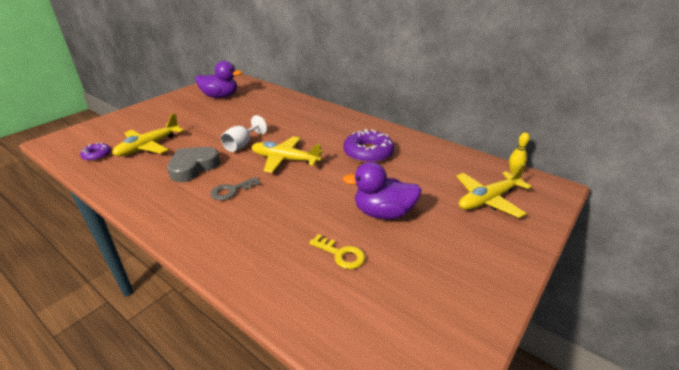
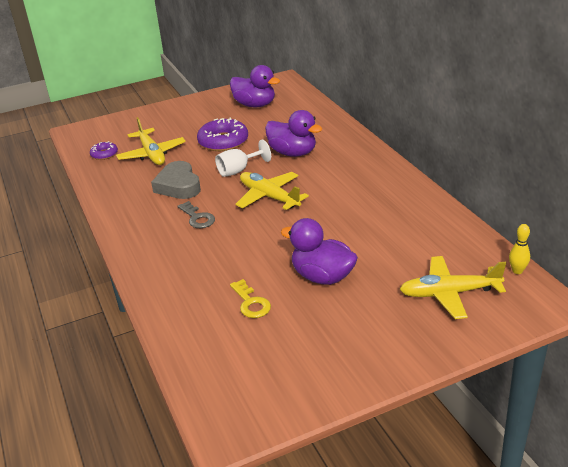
camera: 30 degrees right, 0 degrees up
yellow plane [112,113,184,156] -> yellow plane turned 90 degrees counterclockwise [116,117,186,165]
grey heart [167,147,220,182] -> grey heart turned 90 degrees counterclockwise [151,161,201,199]
grey key [211,177,261,200] -> grey key turned 120 degrees counterclockwise [178,201,215,228]
purple donut [343,129,394,163] -> purple donut moved to [197,117,248,151]
none -> purple duck [265,110,322,157]

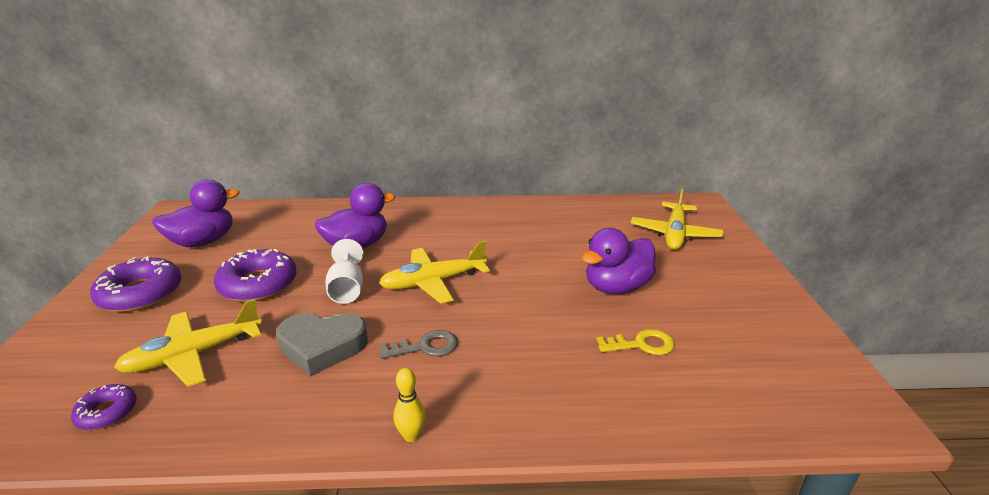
camera: 70 degrees left, 5 degrees down
yellow plane [116,117,186,165] -> yellow plane turned 150 degrees clockwise [114,299,262,387]
yellow bowling pin [509,224,530,274] -> yellow bowling pin moved to [394,368,426,442]
none -> purple donut [90,256,182,312]

